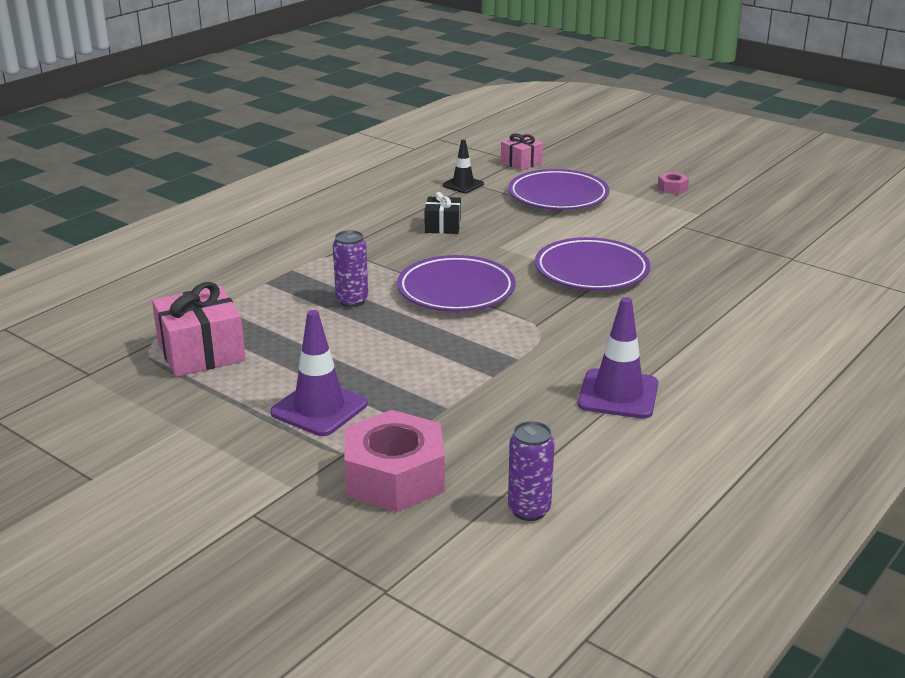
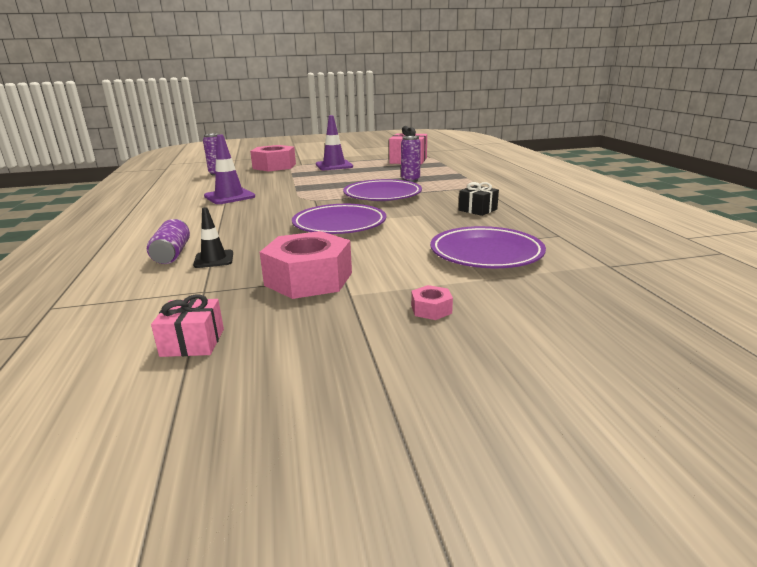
camera: 130 degrees right, 5 degrees down
black traffic cone [442,139,484,193] -> black traffic cone moved to [193,207,233,268]
pink gift [501,133,543,171] -> pink gift moved to [151,294,224,357]
none -> purple can [147,219,190,264]
none -> pink nut [260,231,352,299]

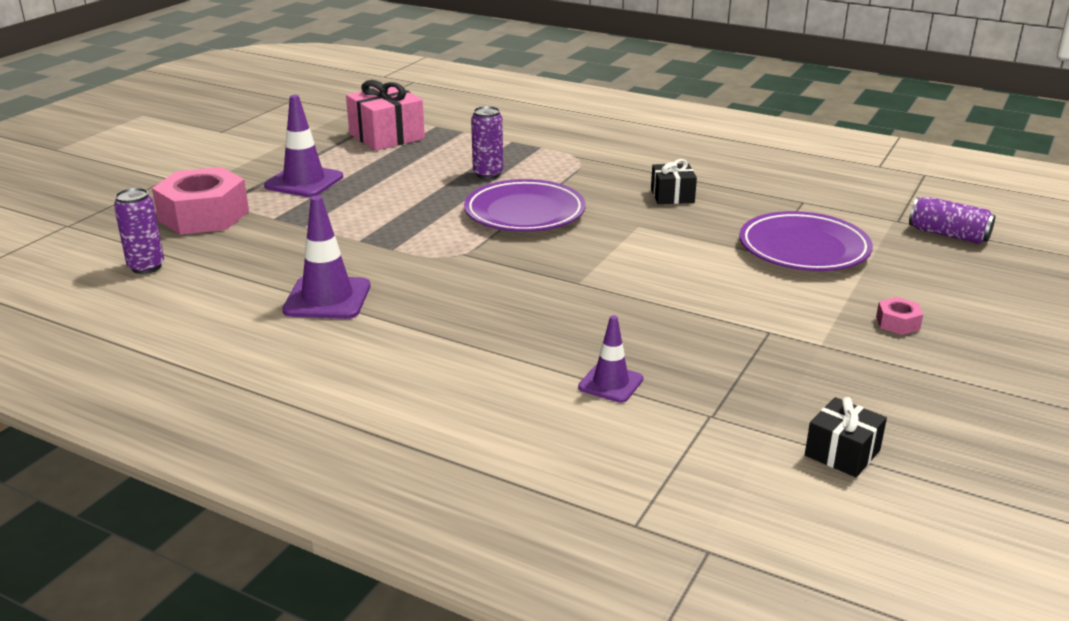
camera: 50 degrees left, 5 degrees up
purple can [147,219,190,264] -> purple can moved to [909,197,995,244]
pink gift [151,294,224,357] -> black gift [805,397,887,477]
black traffic cone [193,207,233,268] -> purple traffic cone [578,315,643,403]
pink nut [260,231,352,299] -> none
purple plate [292,204,386,234] -> none

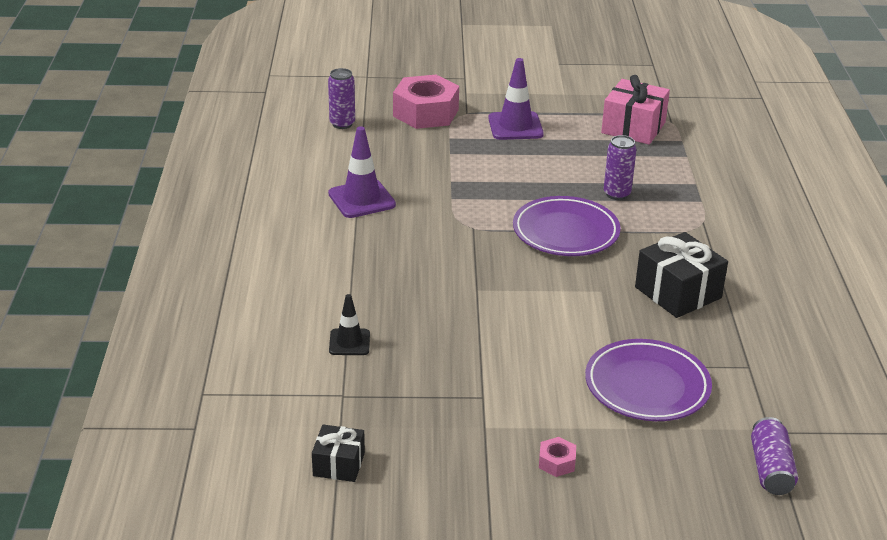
camera: 60 degrees right, 5 degrees up
purple traffic cone [578,315,643,403] -> black traffic cone [329,294,370,355]
black gift [651,159,697,204] -> black gift [635,232,728,318], size x1.71

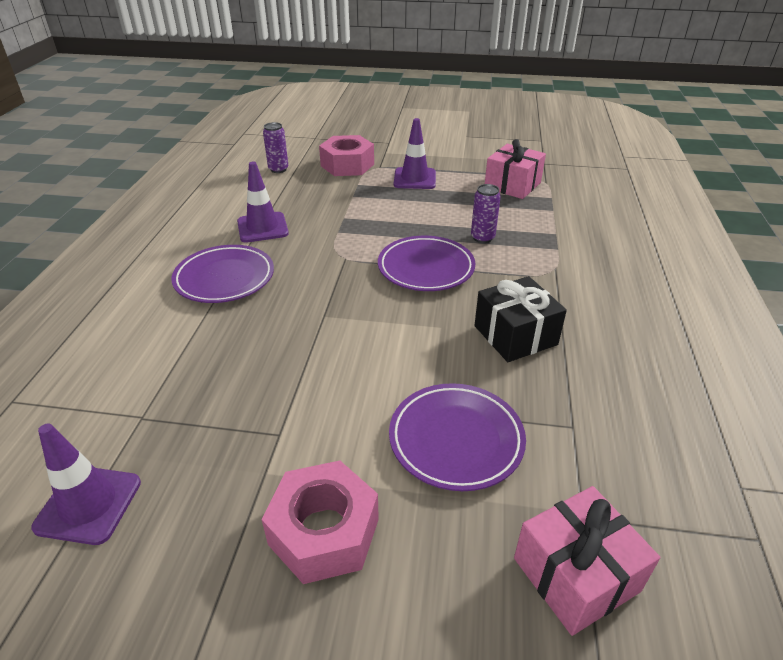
camera: 10 degrees right, 5 degrees up
black gift [312,424,365,482] -> purple traffic cone [31,424,141,545]
black traffic cone [329,294,370,355] -> none
pink nut [539,437,576,477] -> pink nut [262,461,379,584], size x2.37
purple can [751,417,798,495] -> pink gift [514,486,660,636]
none -> purple plate [171,245,274,303]

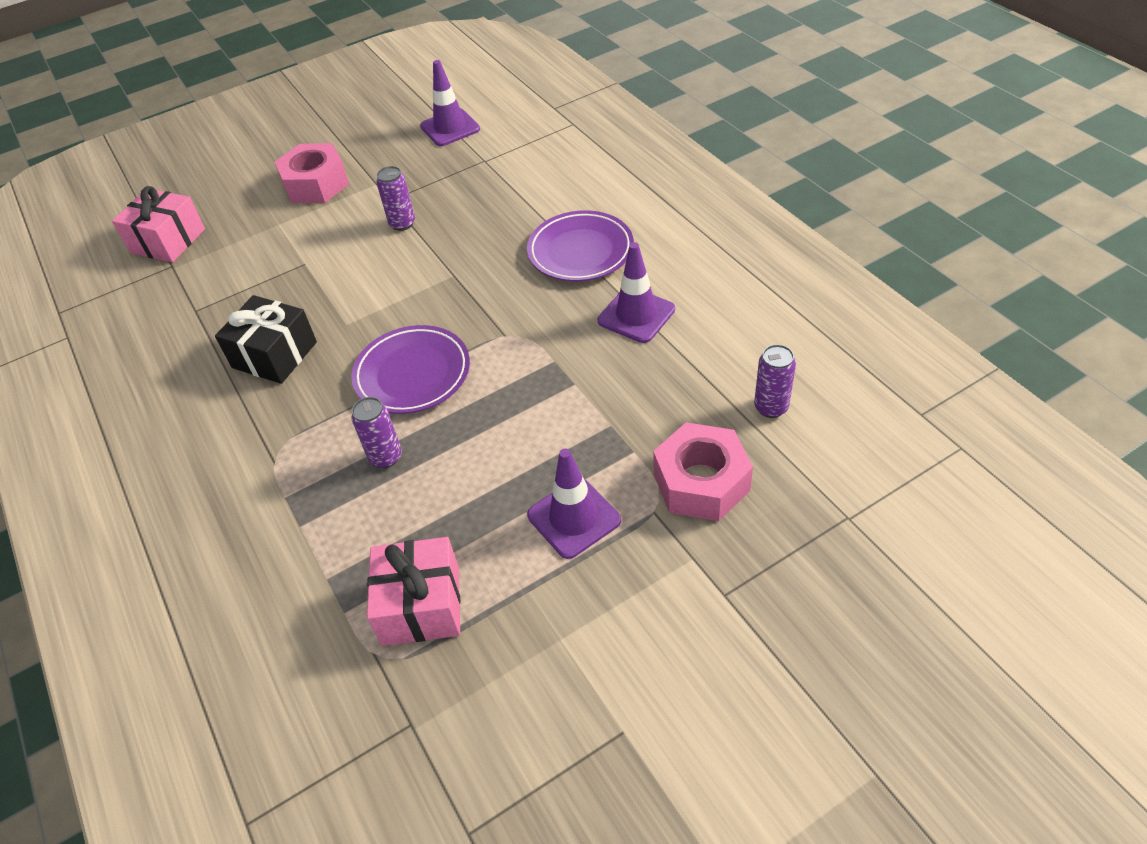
camera: 145 degrees right, 10 degrees up
purple plate [389,383,526,491] -> none
none -> purple can [376,166,415,231]

